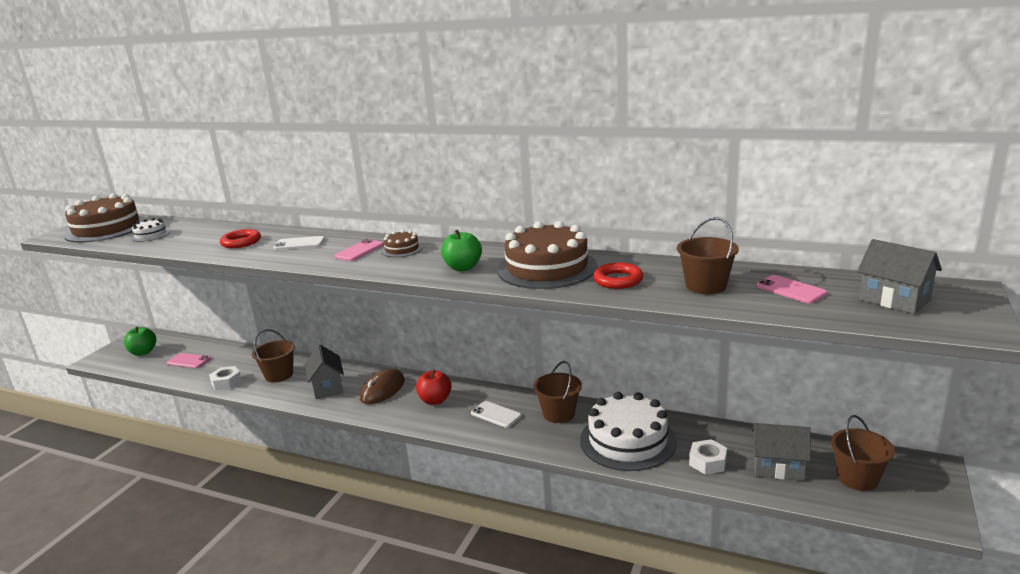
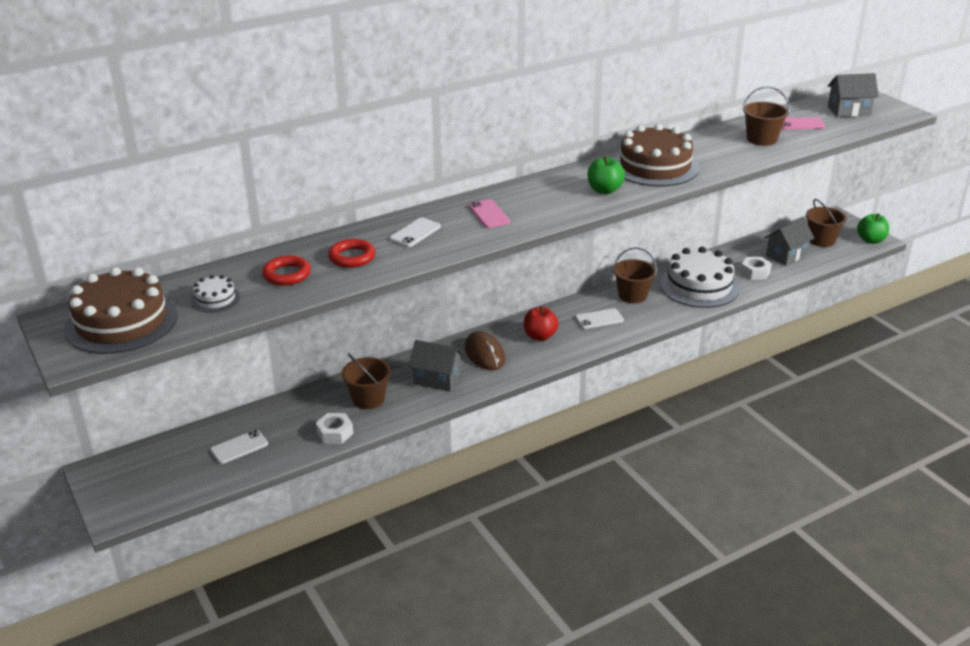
camera: 55 degrees left, 10 degrees up
green apple [124,327,156,356] -> green apple moved to [857,213,889,244]
pink phone [167,353,211,368] -> white phone [210,430,268,464]
brown cake [381,230,423,257] -> none
red ring [593,262,643,289] -> red ring moved to [262,255,311,286]

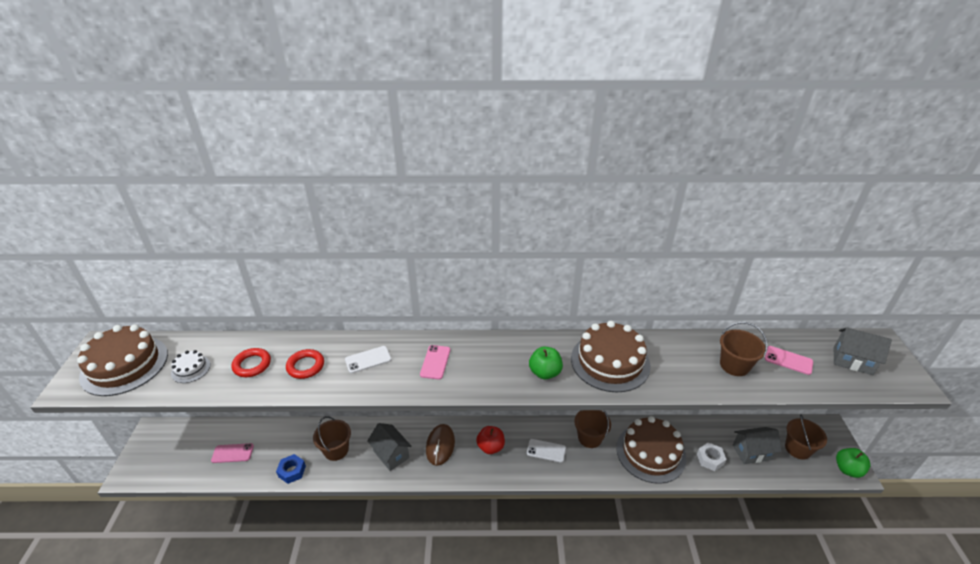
camera: 30 degrees right, 5 degrees up
white phone [210,430,268,464] -> pink phone [211,443,254,463]
white nut [316,413,353,444] -> blue nut [276,454,306,484]
white cake [660,247,740,308] -> brown cake [616,416,686,484]

